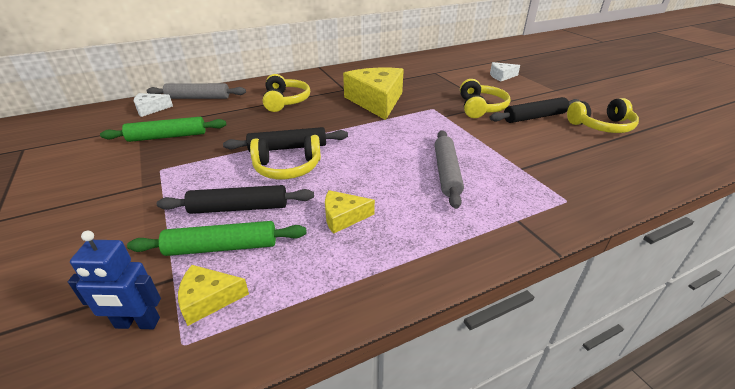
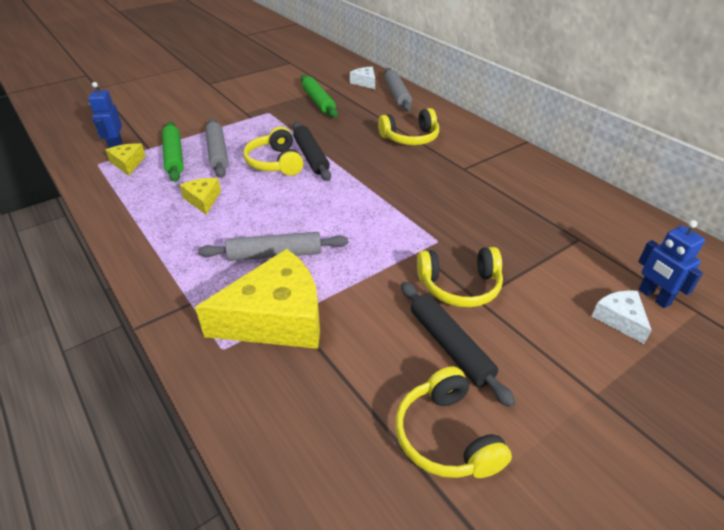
camera: 80 degrees right, 5 degrees up
black rolling pin [157,185,314,214] -> grey rolling pin [205,118,229,178]
yellow cheese [343,68,404,120] -> yellow cheese moved to [195,249,320,349]
none -> blue robot [638,220,705,308]

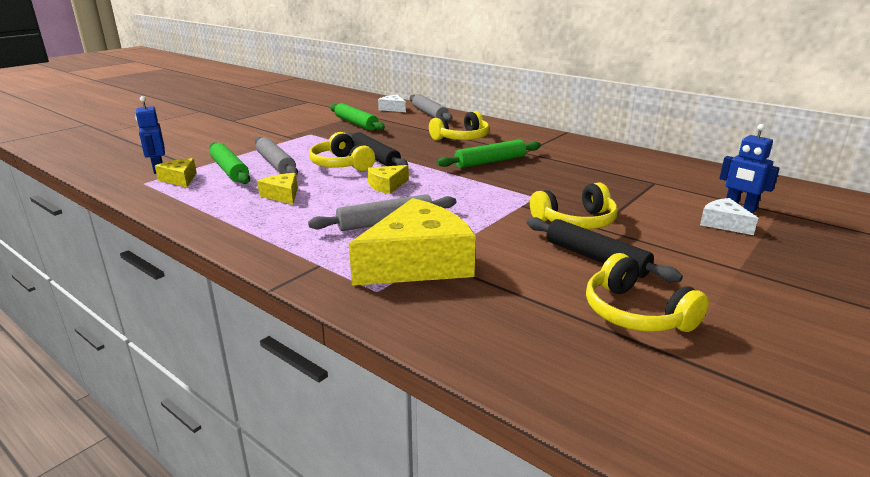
camera: 15 degrees left, 15 degrees down
none -> yellow cheese [367,165,409,194]
none -> green rolling pin [437,139,541,168]

